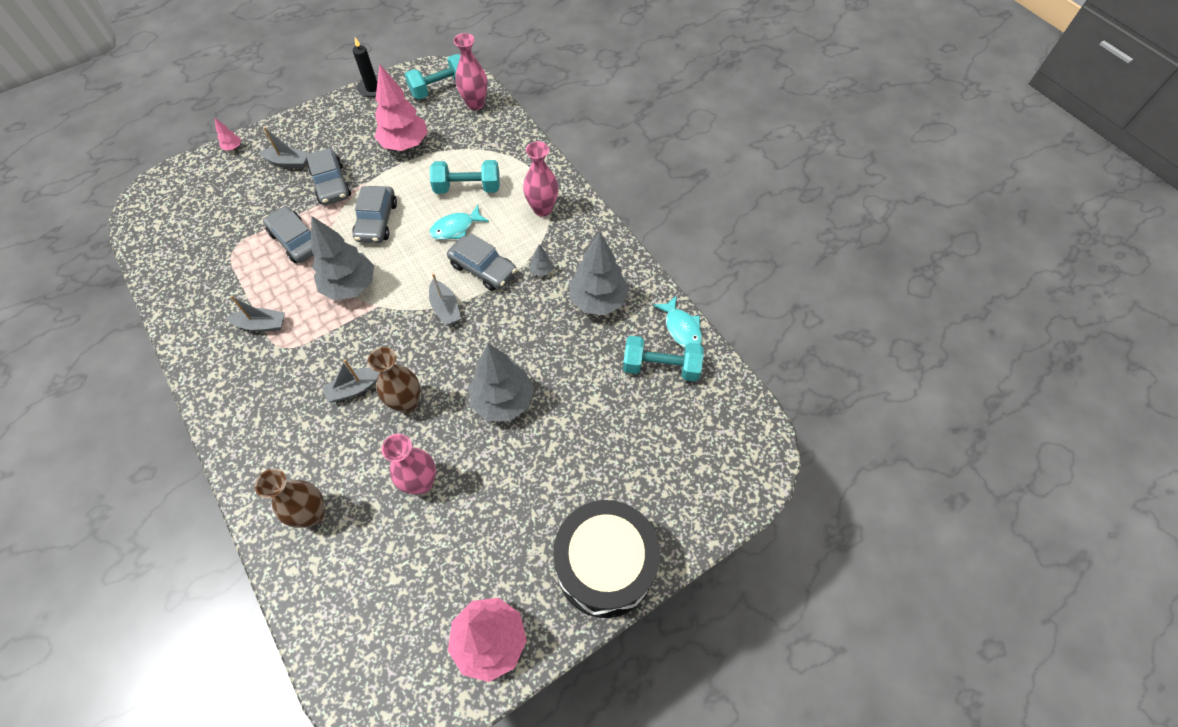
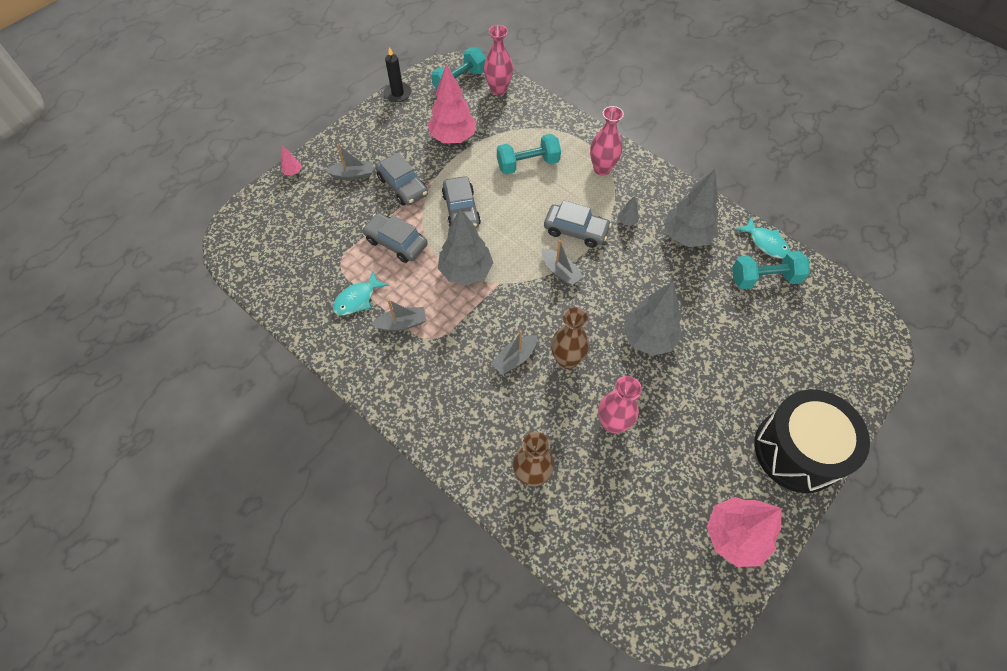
camera: 15 degrees left, 0 degrees up
turquoise fish [429,205,489,240] -> turquoise fish moved to [333,271,389,315]

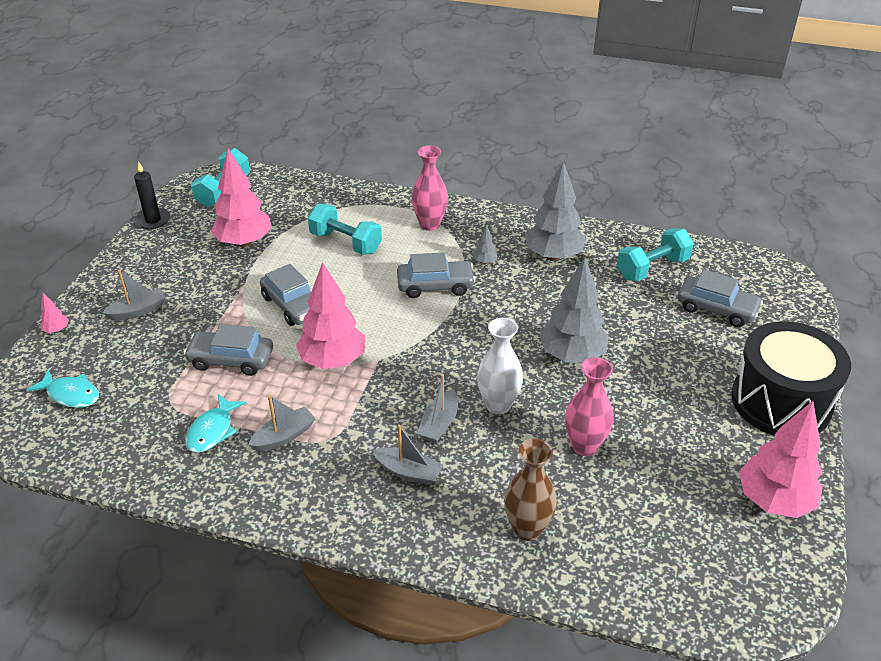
camera: 25 degrees left, 20 degrees down
grey car [376,152,428,205] -> grey car moved to [678,270,763,327]
grey tree [438,208,493,285] -> pink tree [296,262,365,369]
pink vase [484,25,513,95] -> none
turquoise dumbbell [497,134,561,174] -> turquoise dumbbell turned 75 degrees clockwise [308,204,382,255]
grey boat [542,240,583,286] -> grey boat moved to [372,425,443,485]
brown vase [551,307,589,369] -> white vase [477,318,523,414]
turquoise fish [736,217,790,259] -> turquoise fish moved to [26,370,99,408]

